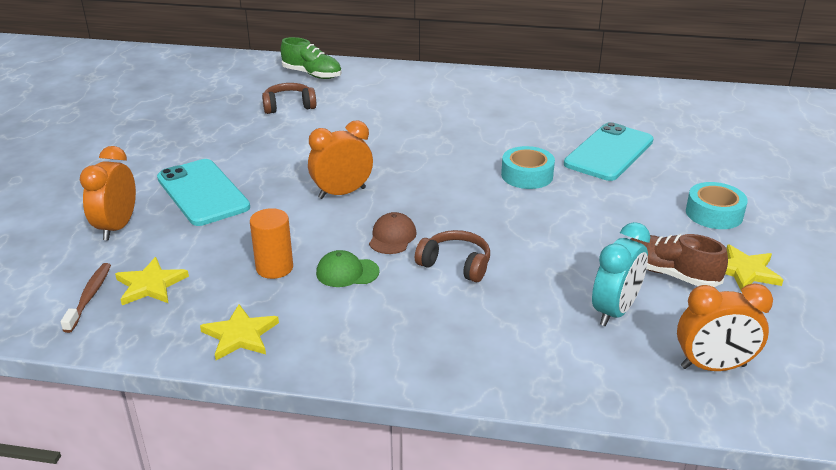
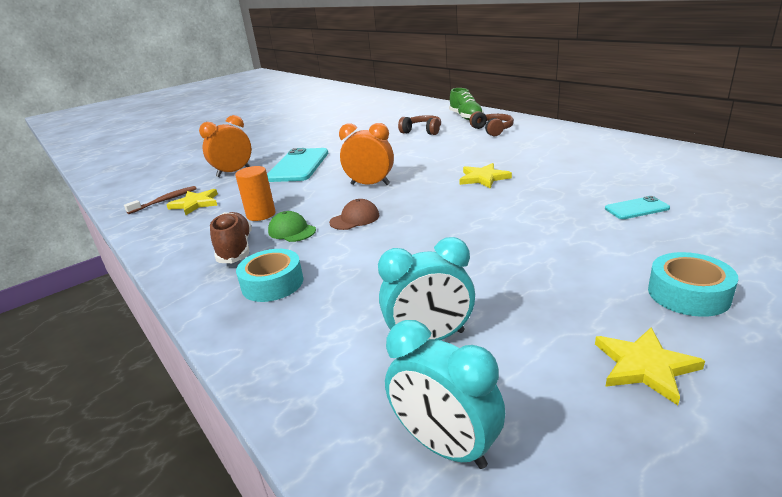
camera: 45 degrees right, 5 degrees down
yellow star [200,304,279,360] -> yellow star moved to [459,163,512,189]
brown headphones [415,230,490,282] -> brown headphones moved to [469,111,514,136]
turquoise tape [501,146,555,189] -> turquoise tape moved to [236,249,303,302]
turquoise phone [564,122,654,181] -> turquoise phone [605,196,670,219], size x0.49
brown shoe [630,234,728,287] -> brown shoe moved to [210,212,251,263]
orange clock [677,283,773,371] -> turquoise clock [385,320,505,469]

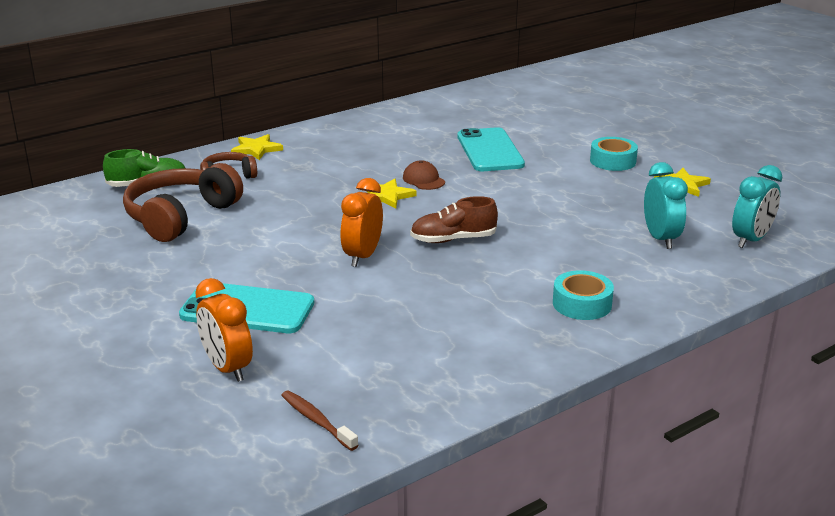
camera: 90 degrees left, 0 degrees up
yellow star [166,189,218,215] -> yellow star moved to [231,134,283,160]
brown shoe [210,212,251,263] -> brown shoe moved to [410,196,498,243]
orange cylinder [235,166,276,221] -> none
green cap [268,211,316,242] -> none
brown cap [329,199,379,230] -> brown cap moved to [403,160,445,190]
brown headphones [398,115,441,135] -> brown headphones [123,163,243,242], size x1.85
turquoise phone [605,196,670,219] -> turquoise phone [457,127,525,171], size x2.06

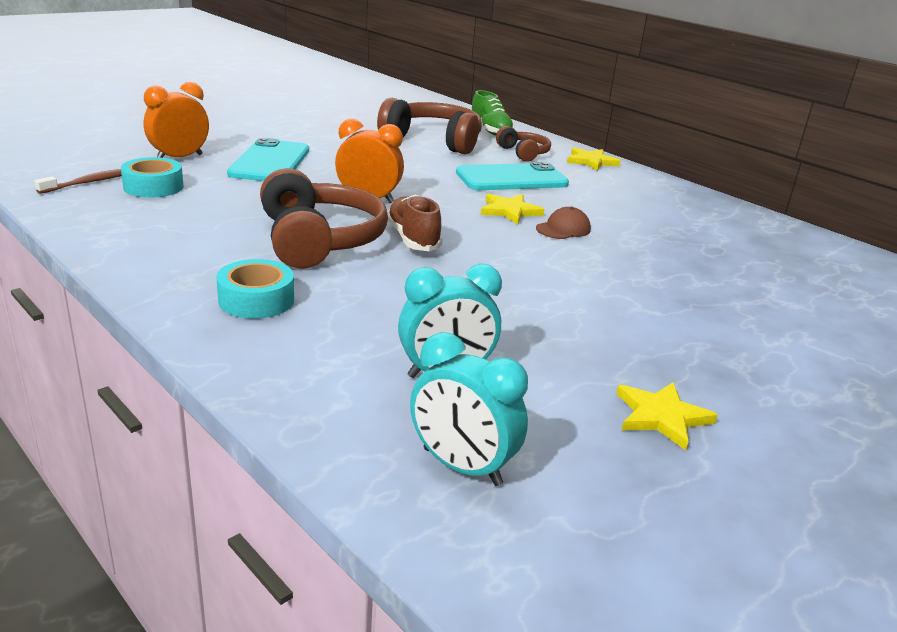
camera: 80 degrees right, 0 degrees up
turquoise phone [457,127,525,171] -> turquoise phone moved to [456,162,569,190]
turquoise tape [590,137,638,171] -> turquoise tape moved to [121,157,184,198]
none -> brown headphones [260,168,388,269]

